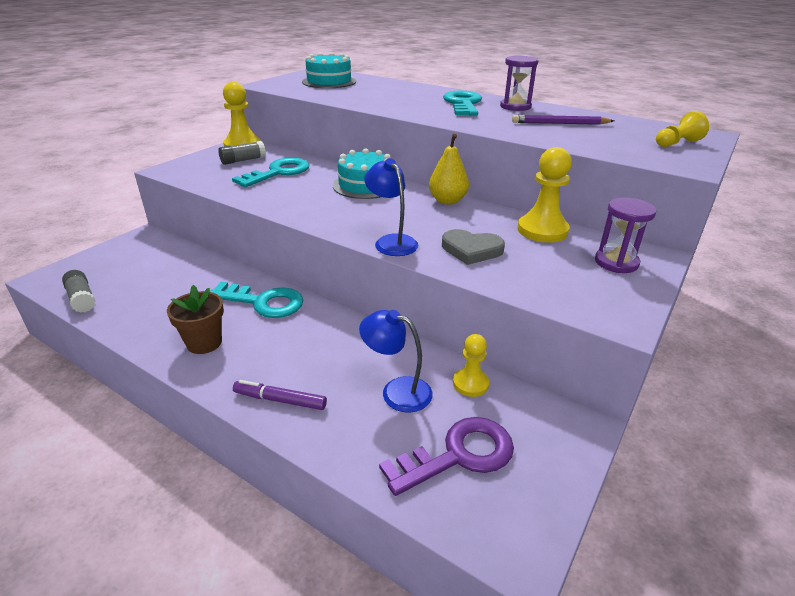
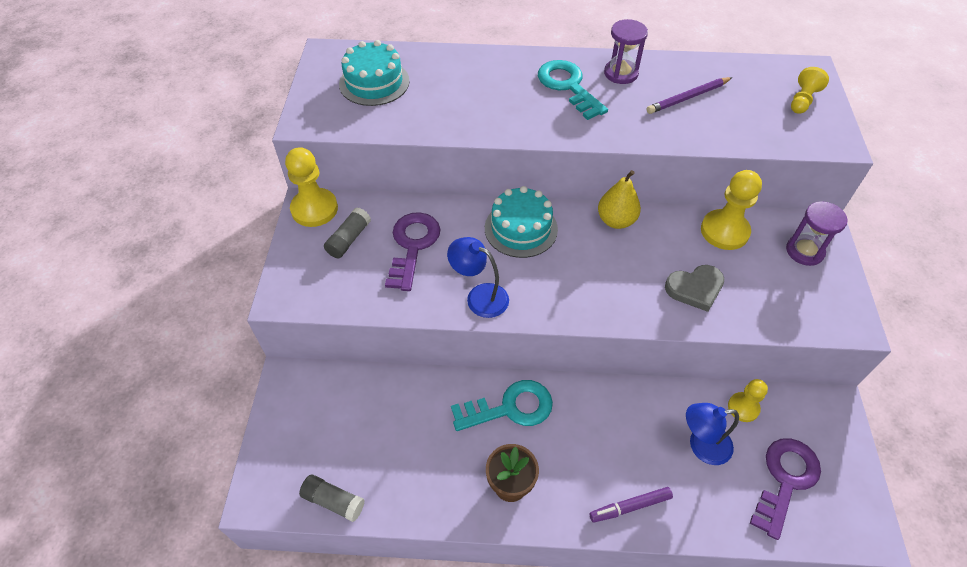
camera: 30 degrees left, 20 degrees up
turquoise key [232,157,309,187] -> purple key [385,212,441,291]
blue lamp [364,158,418,256] -> blue lamp moved to [447,237,509,318]

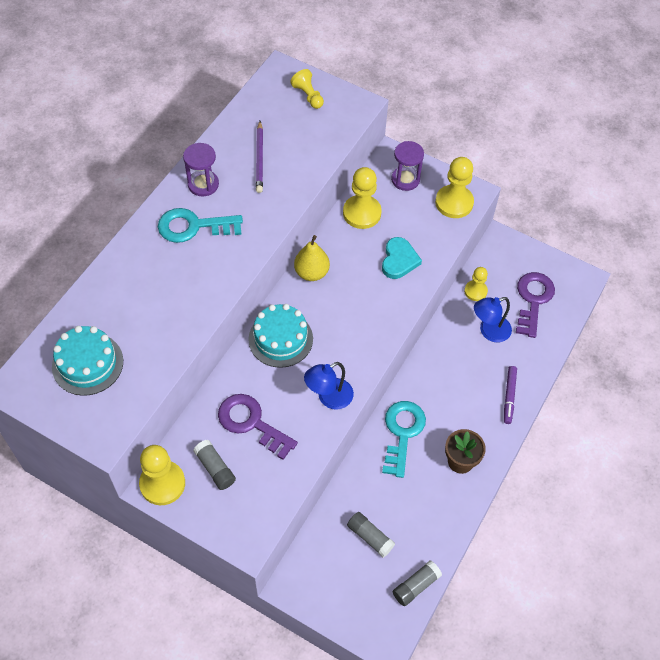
camera: 65 degrees left, 5 degrees up
grey heart [665,265,724,312] -> turquoise heart [382,237,422,279]
blue lamp [686,403,739,465] -> blue lamp turned 45 degrees clockwise [474,297,512,342]
purple key [750,438,821,540] -> purple key turned 45 degrees clockwise [516,272,555,338]
none -> grey glue stick [347,512,395,557]
none -> yellow pawn [435,157,474,218]

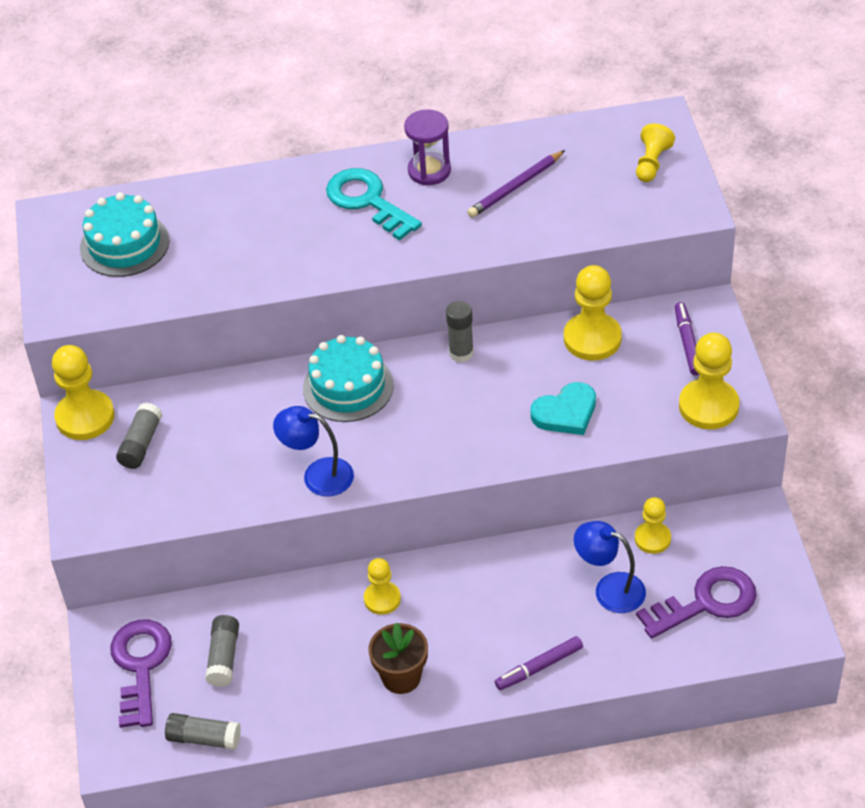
camera: 55 degrees right, 10 degrees down
purple key [218,394,298,460] -> purple key moved to [110,620,172,728]
yellow pear [294,235,330,281] -> grey glue stick [446,301,474,363]
turquoise key [382,401,426,478] -> yellow pawn [364,558,401,615]
purple hourglass [391,141,424,191] -> purple marker [675,302,699,375]

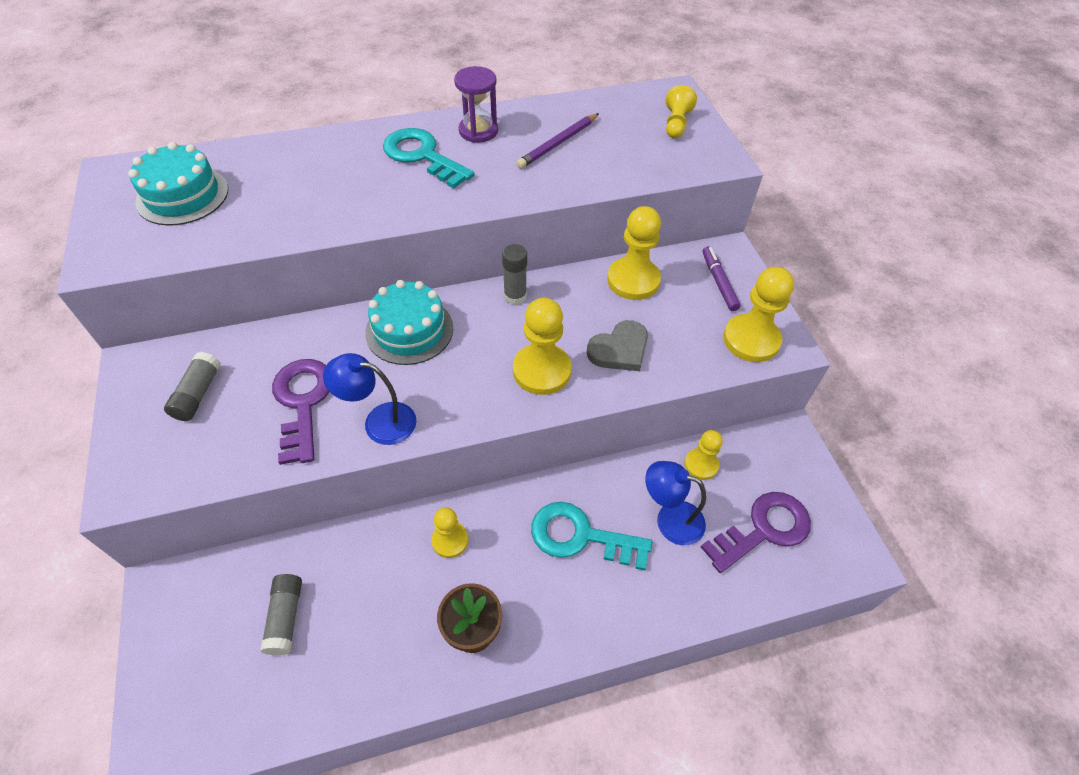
camera: 10 degrees left, 5 degrees up
yellow pawn [52,345,115,440] -> yellow pawn moved to [513,298,572,395]
purple key [110,620,172,728] -> purple key moved to [272,359,330,465]
grey glue stick [165,713,241,750] -> none
purple marker [495,636,583,690] -> none
turquoise heart [531,382,596,435] -> grey heart [587,320,648,371]
none -> turquoise key [531,502,652,570]

